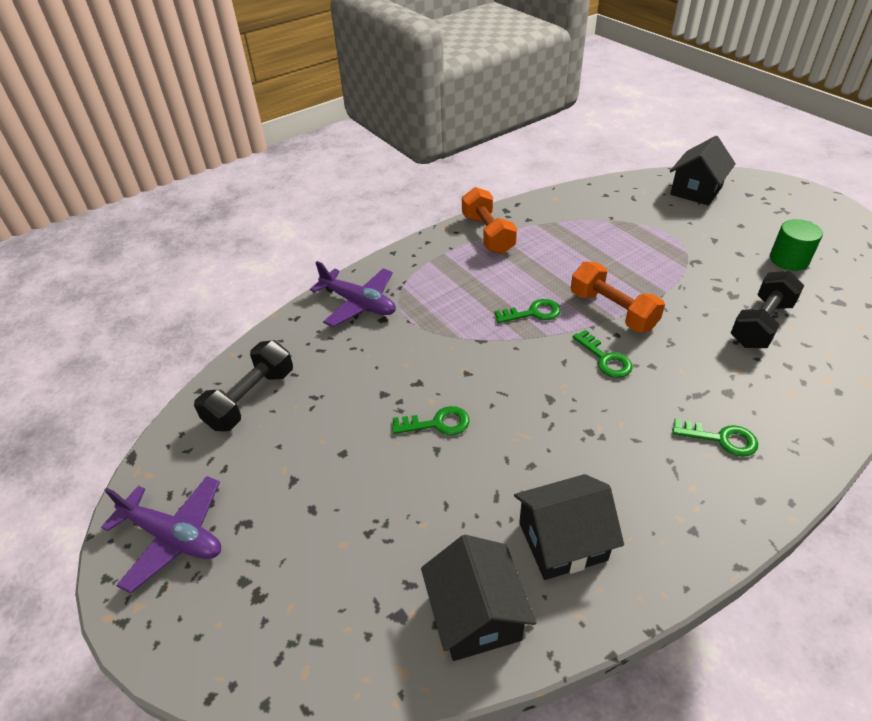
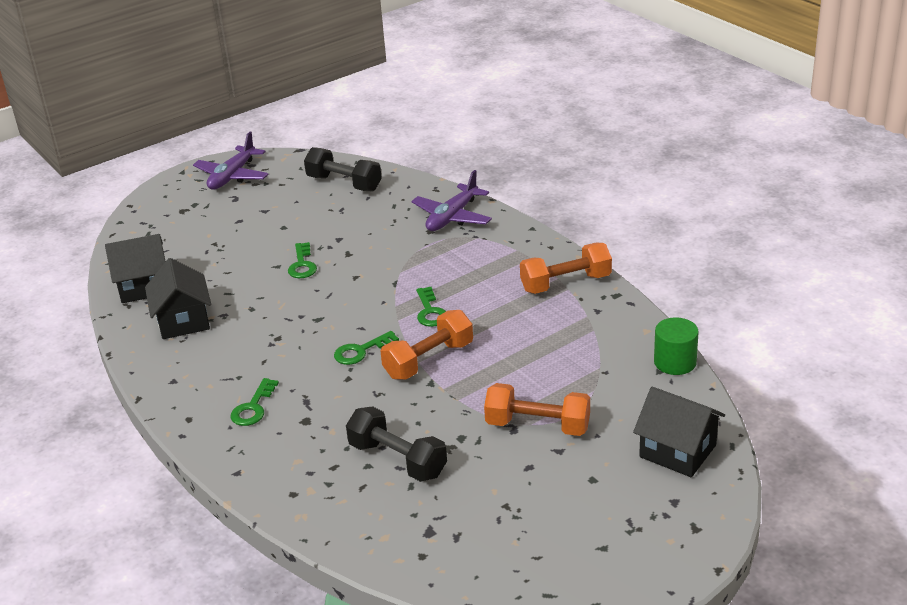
camera: 90 degrees right, 10 degrees down
green cylinder [770,219,823,271] -> green cylinder moved to [654,317,699,375]
none -> orange dumbbell [484,383,590,436]

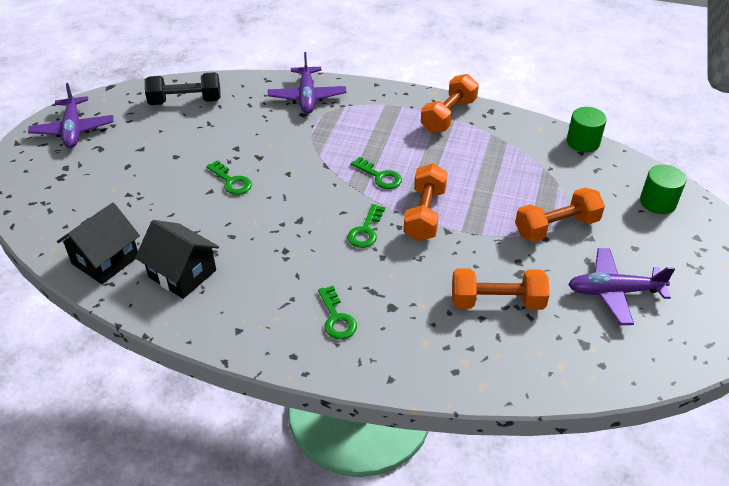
camera: 40 degrees left, 10 degrees up
black dumbbell [346,406,447,482] -> orange dumbbell [452,268,549,310]
black house [633,387,725,477] -> green cylinder [640,165,686,214]
none -> purple plane [568,248,675,325]

